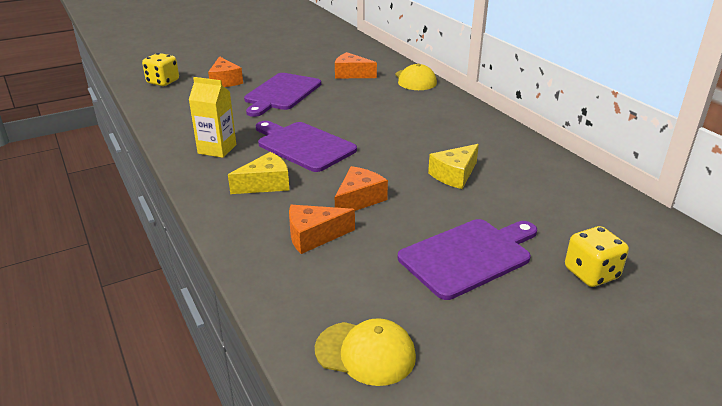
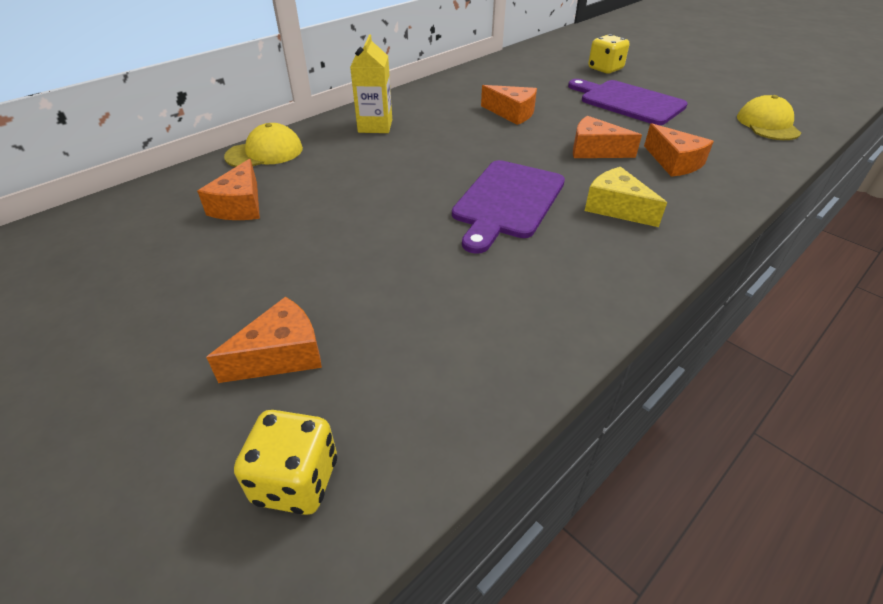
camera: 105 degrees left, 10 degrees up
yellow carton [189,77,236,158] -> yellow carton moved to [350,34,392,133]
purple cutting board [244,73,321,117] -> none
yellow cheese [428,144,479,189] -> orange cheese [481,85,537,125]

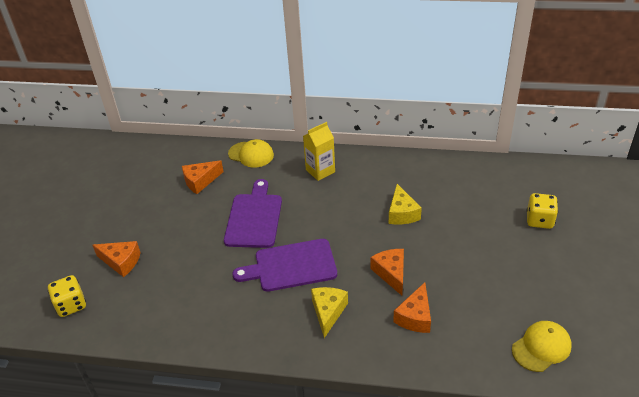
camera: 55 degrees right, 0 degrees up
orange cheese [481,85,537,125] -> yellow cheese [389,184,422,224]
purple cutting board [568,79,688,125] -> purple cutting board moved to [224,179,282,248]

